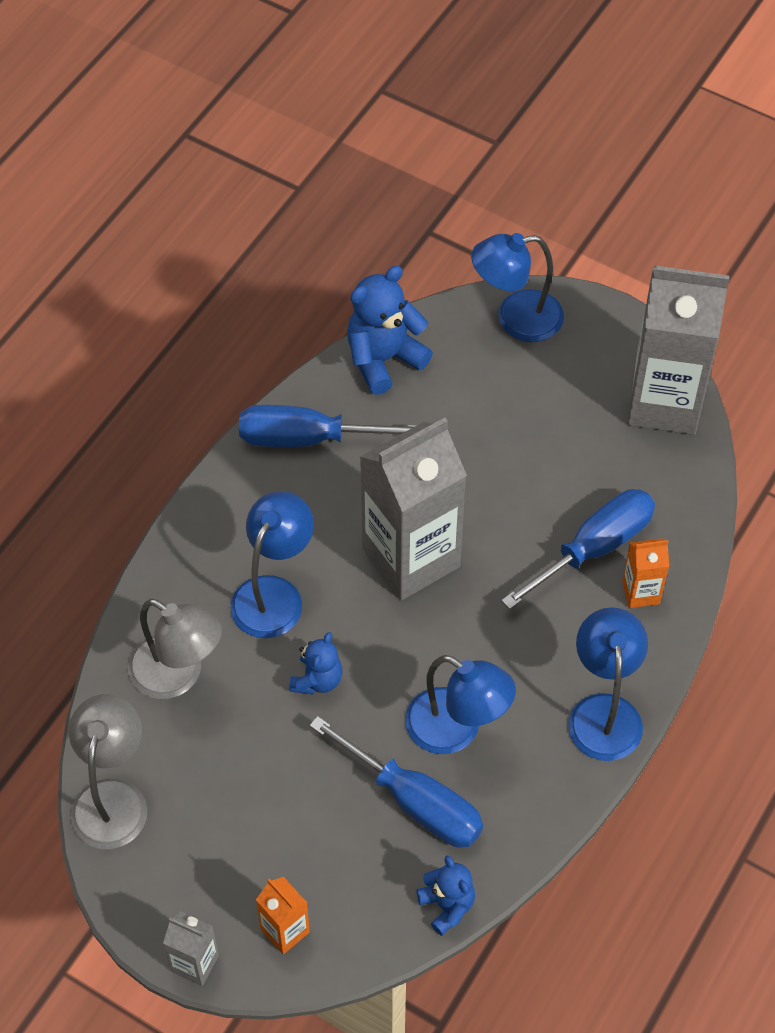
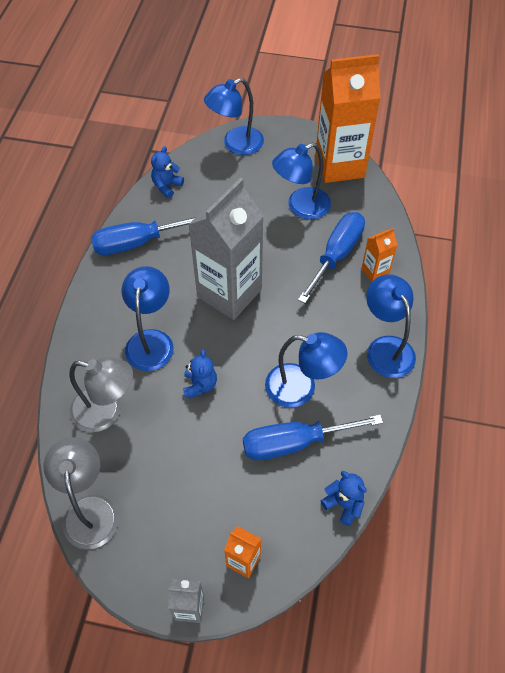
camera: 20 degrees left, 0 degrees up
blue screwdriver [309,716,483,847] -> blue screwdriver turned 150 degrees clockwise [243,415,383,460]
blue teddy bear [347,266,433,395] -> blue teddy bear [151,146,184,198], size x0.59
grey carton [627,266,729,435] -> orange carton [315,54,381,183]
none -> blue lamp [272,143,331,220]

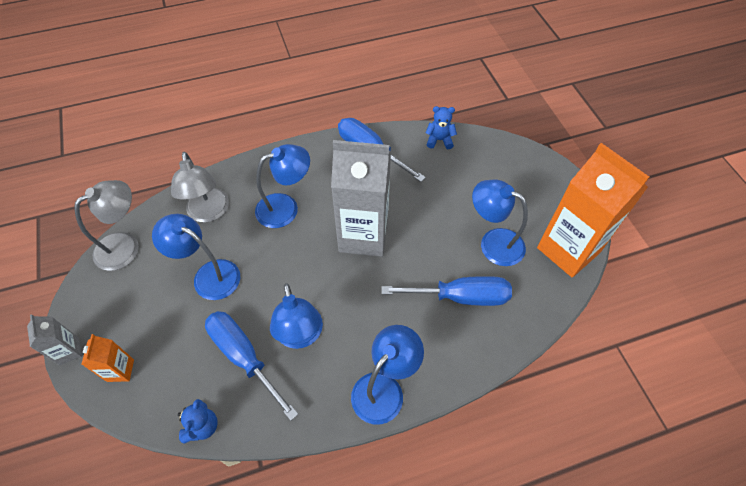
camera: 60 degrees right, 0 degrees up
blue teddy bear [183,349,217,398] -> none
blue lamp [204,78,264,155] -> blue lamp moved to [152,214,240,300]
orange carton [361,228,398,282] -> none

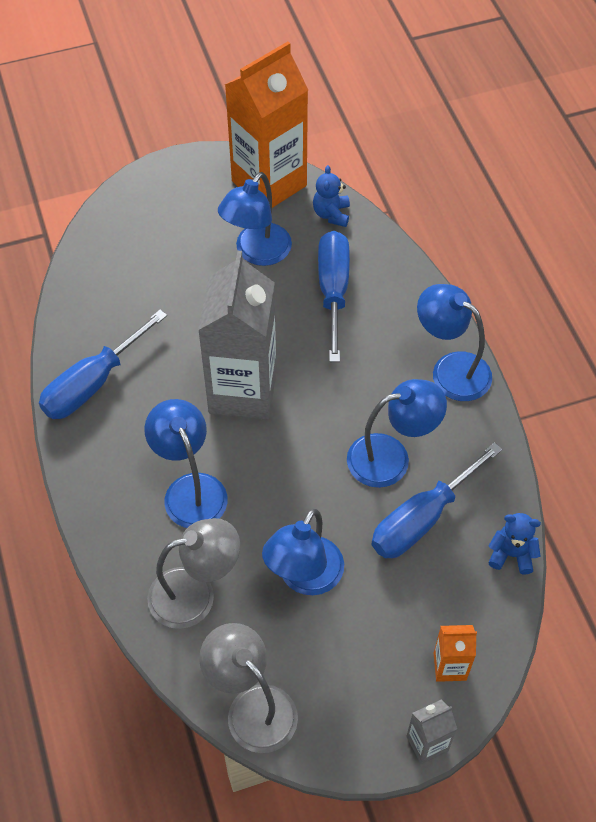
camera: 90 degrees left, 0 degrees up
blue teddy bear [426,106,457,149] -> blue teddy bear moved to [313,165,350,227]

